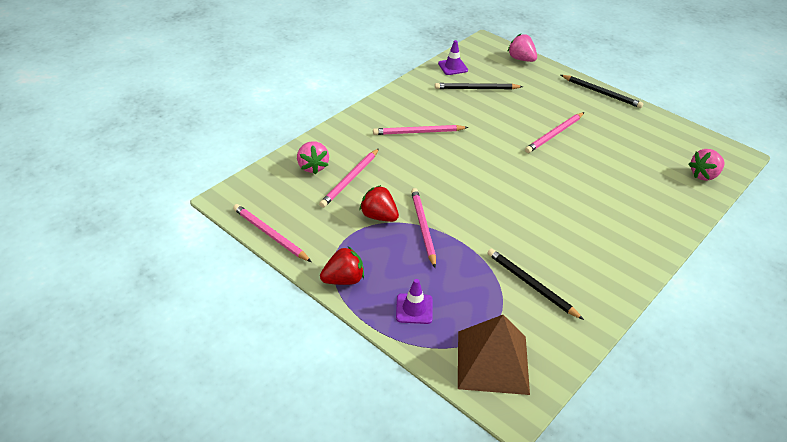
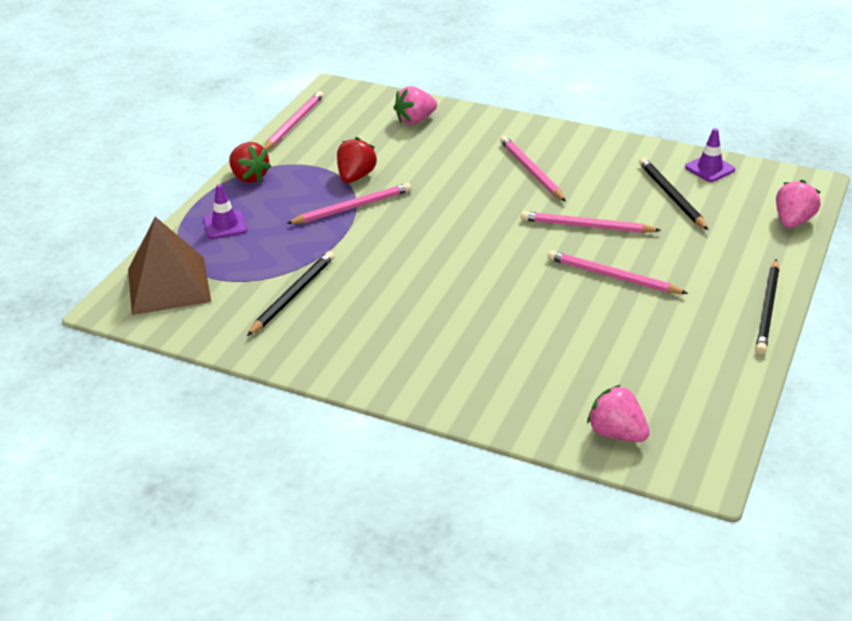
camera: 75 degrees right, 5 degrees down
pink pencil [319,149,379,208] -> pink pencil moved to [521,211,661,233]

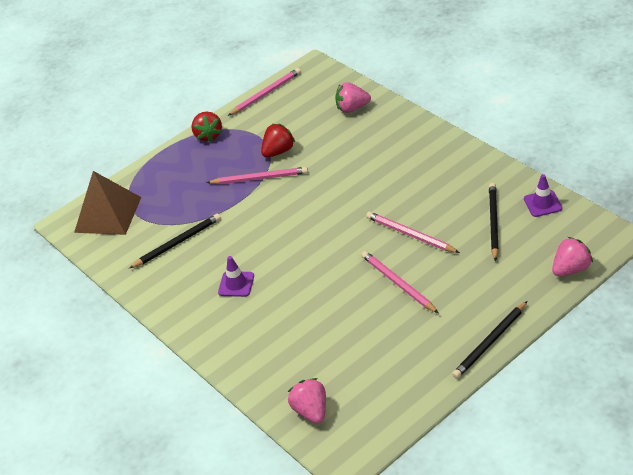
camera: 30 degrees right, 5 degrees up
purple traffic cone [203,184,247,239] -> purple traffic cone moved to [218,256,254,297]
pink pencil [500,136,566,202] -> none

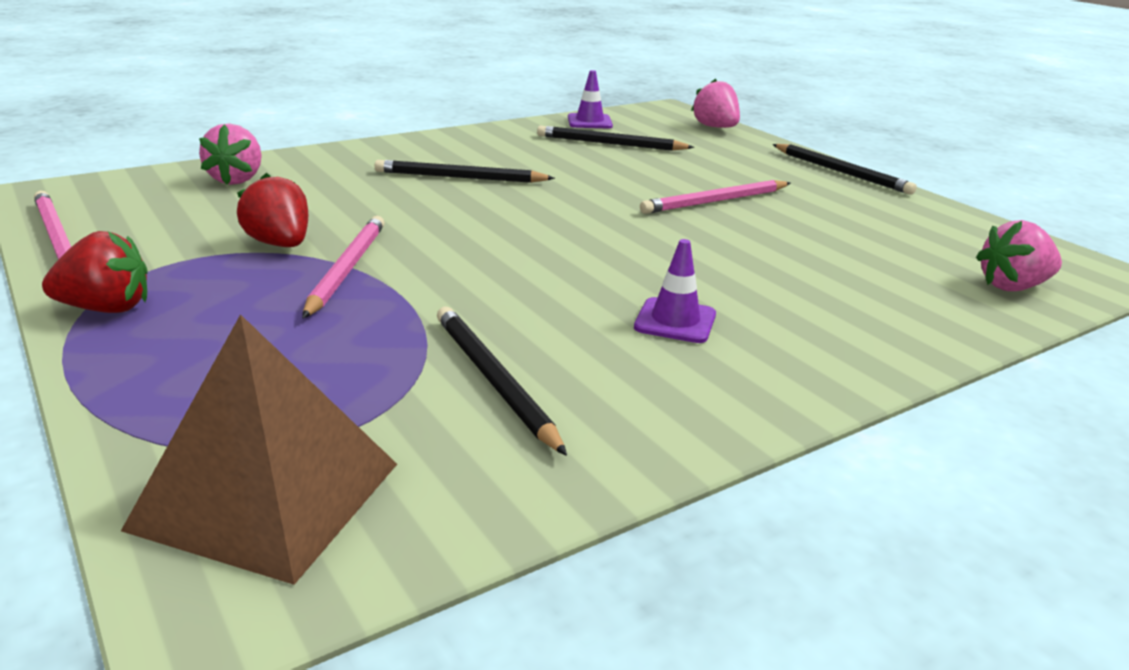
camera: 90 degrees left, 15 degrees down
pink pencil [366,212,460,253] -> none
none -> black pencil [374,160,555,183]

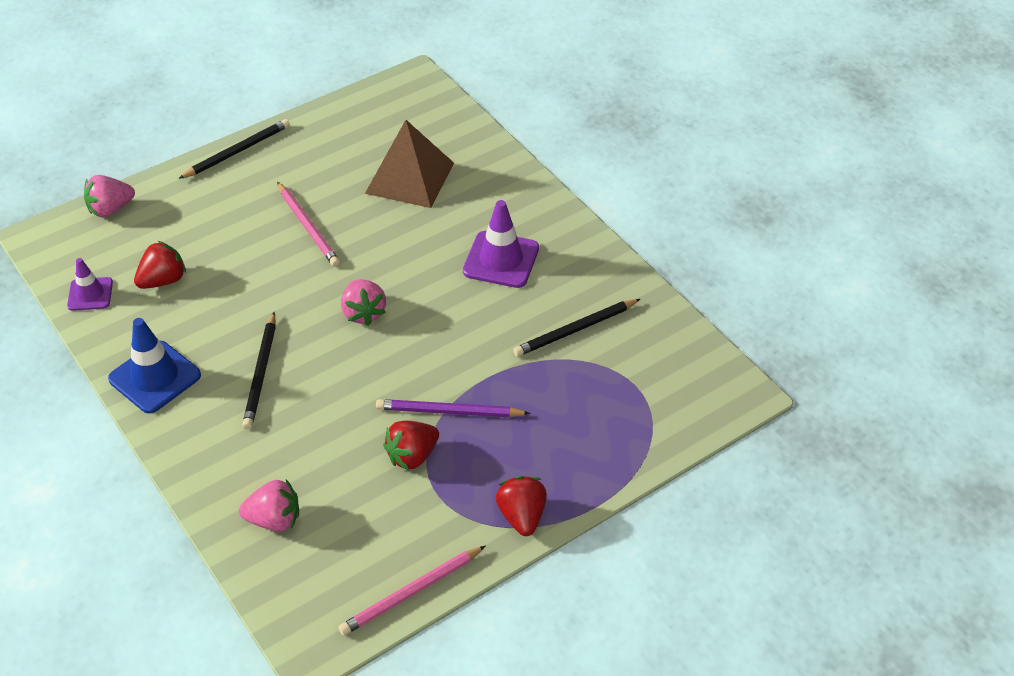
camera: 90 degrees left, 20 degrees up
brown pyramid [121,314,397,585] -> brown pyramid moved to [365,120,454,208]
pink pencil [302,216,385,318] -> purple pencil [376,399,530,418]
black pencil [537,126,695,151] -> red strawberry [134,241,186,289]
purple traffic cone [634,239,716,343] -> purple traffic cone [463,200,539,288], size x1.62
pink strawberry [976,220,1062,291] -> pink strawberry moved to [341,279,386,326]
none -> blue traffic cone [108,318,201,413]

